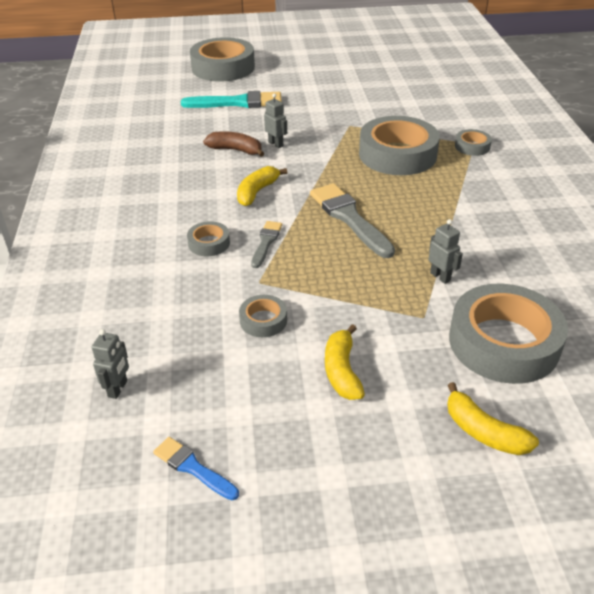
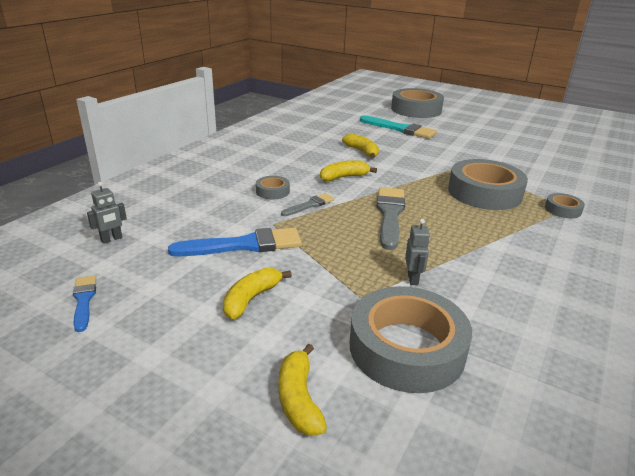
camera: 35 degrees right, 10 degrees down
brown banana [203,131,265,157] -> yellow banana [342,133,379,159]
grey tape [239,295,287,337] -> blue brush [168,228,302,257]
grey robot [264,93,287,148] -> none

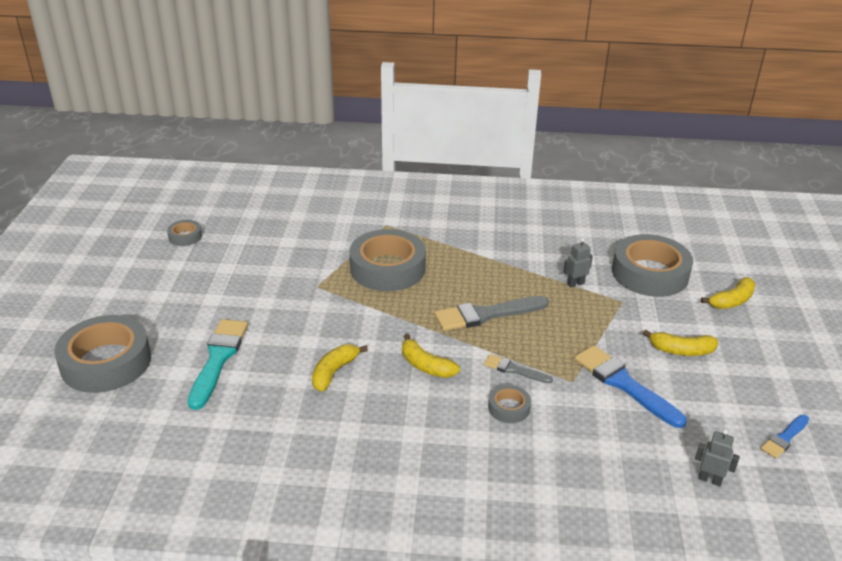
camera: 115 degrees left, 5 degrees up
grey tape [545,193,585,219] -> grey tape moved to [167,220,202,246]

